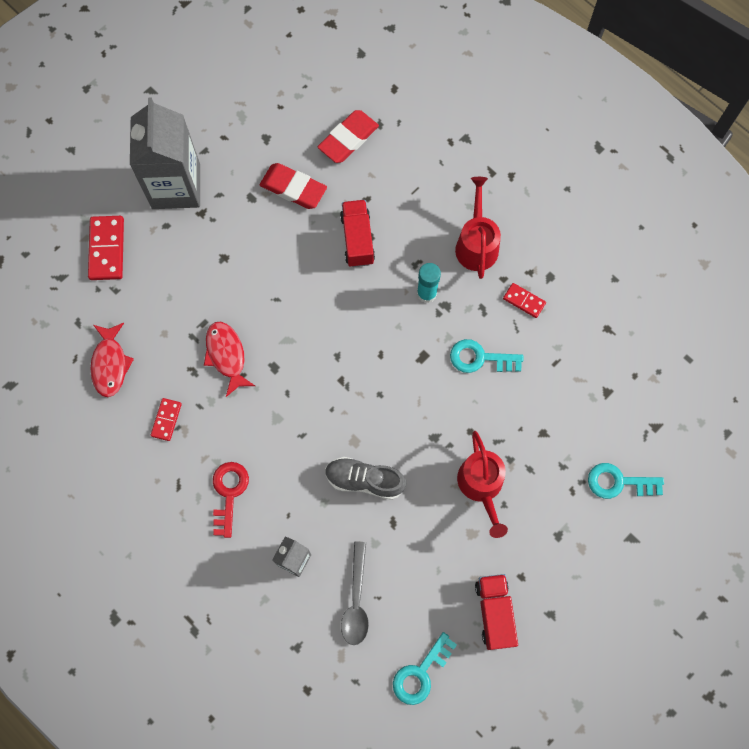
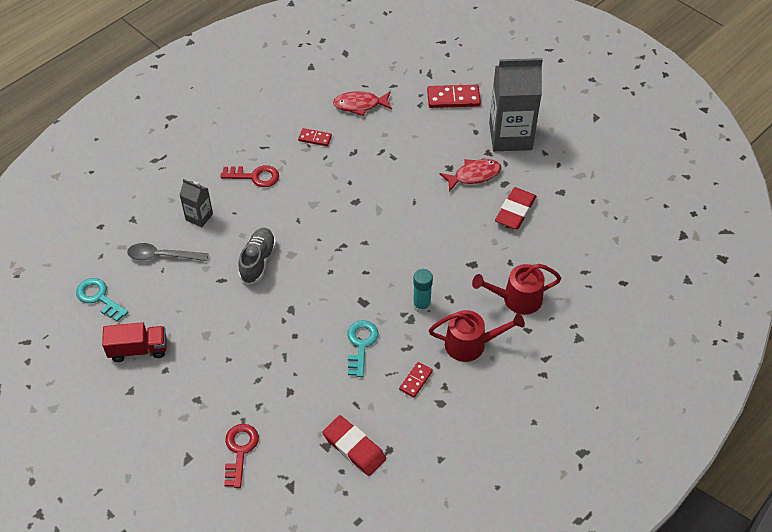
camera: 90 degrees right, 20 degrees down
red fish [204,321,255,397] -> red fish moved to [440,159,501,192]
red eraser [317,110,379,163] -> red eraser moved to [322,415,386,476]
red truck [340,200,375,267] -> none
red watering can [457,431,508,538] -> red watering can moved to [472,264,562,315]
turquoise key [588,463,664,499] -> red key [224,424,259,488]

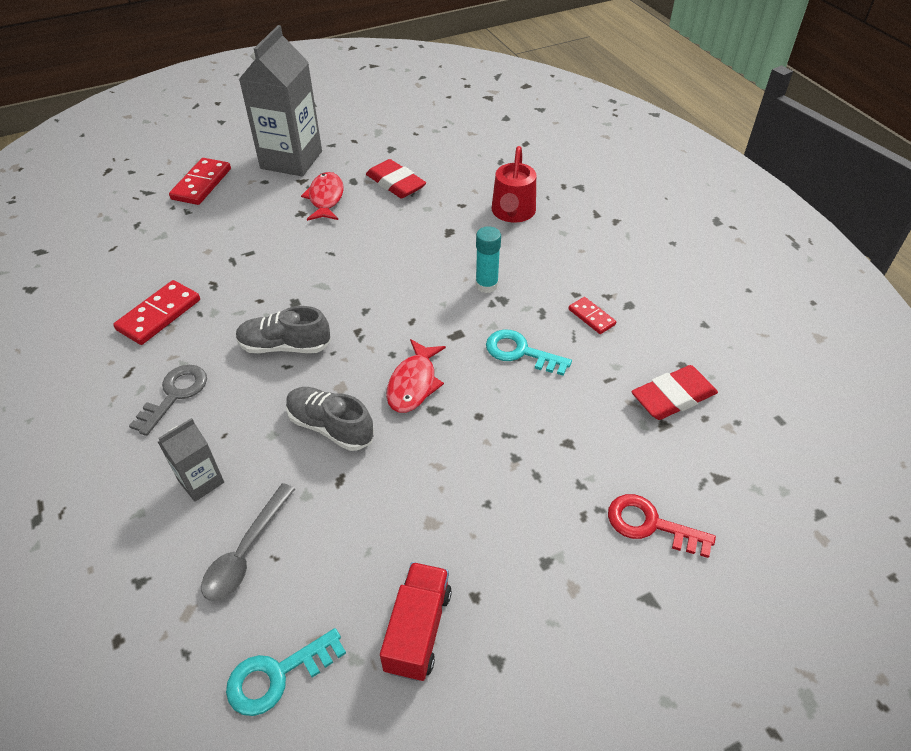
camera: 70 degrees left, 5 degrees down
red key [221,165,279,187] -> grey key [129,365,207,436]
red domino [298,128,332,146] -> red domino [113,280,200,345], size x1.72
red fish [333,91,392,116] -> red fish moved to [386,339,446,413]
red watering can [429,310,525,362] -> none
none -> grey shoe [236,306,331,353]

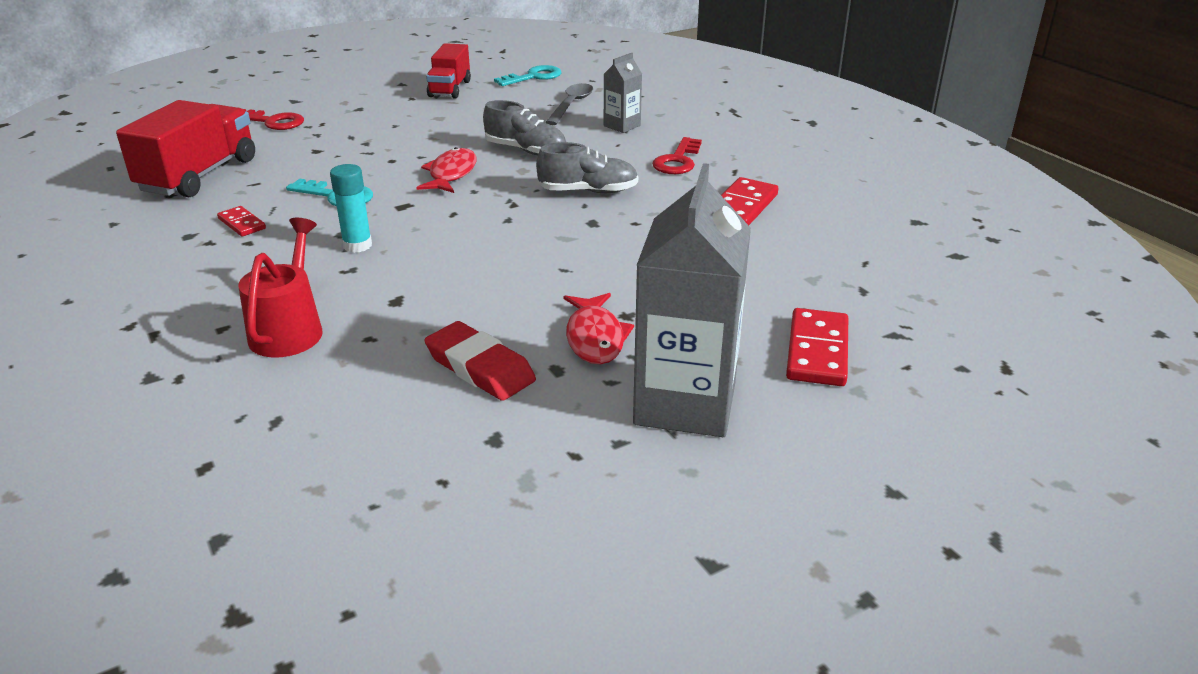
camera: 175 degrees right, 15 degrees down
grey key [129,365,207,436] -> red key [652,137,702,174]
red eraser [631,365,718,420] -> red truck [116,100,255,197]

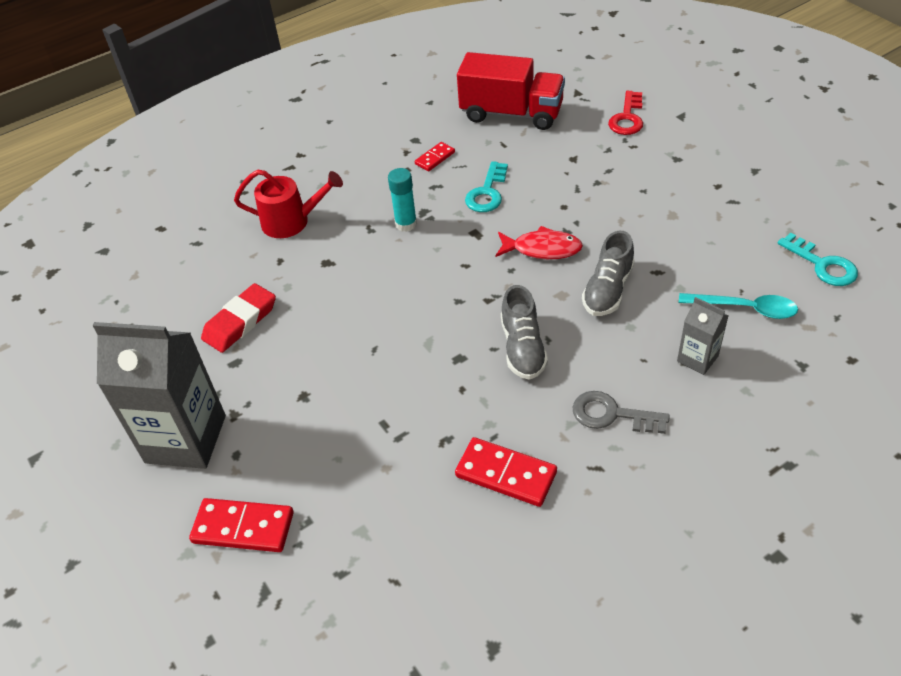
camera: 90 degrees right, 15 degrees up
red truck [426,43,471,99] -> none
grey spoon [545,83,593,125] -> turquoise spoon [679,293,798,319]
red fish [563,293,634,364] -> none
red key [652,137,702,174] -> grey key [573,391,670,434]

